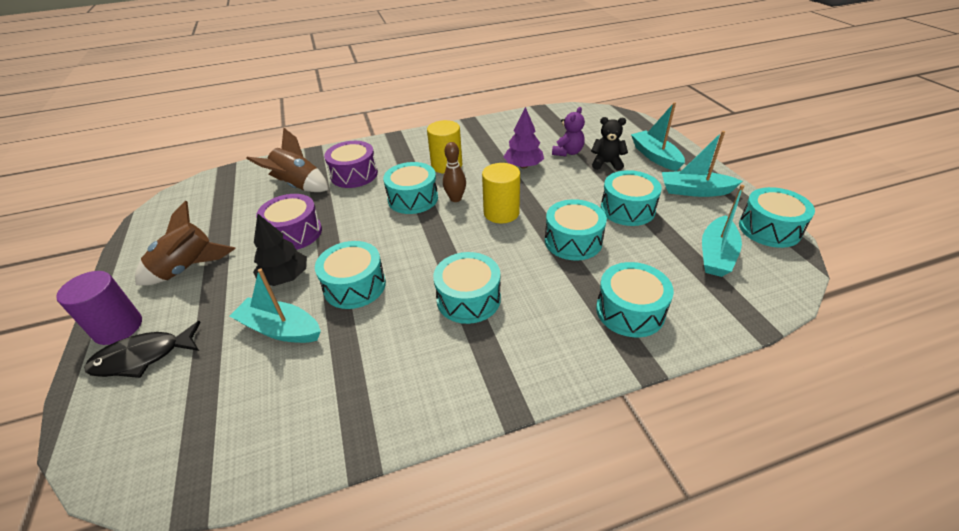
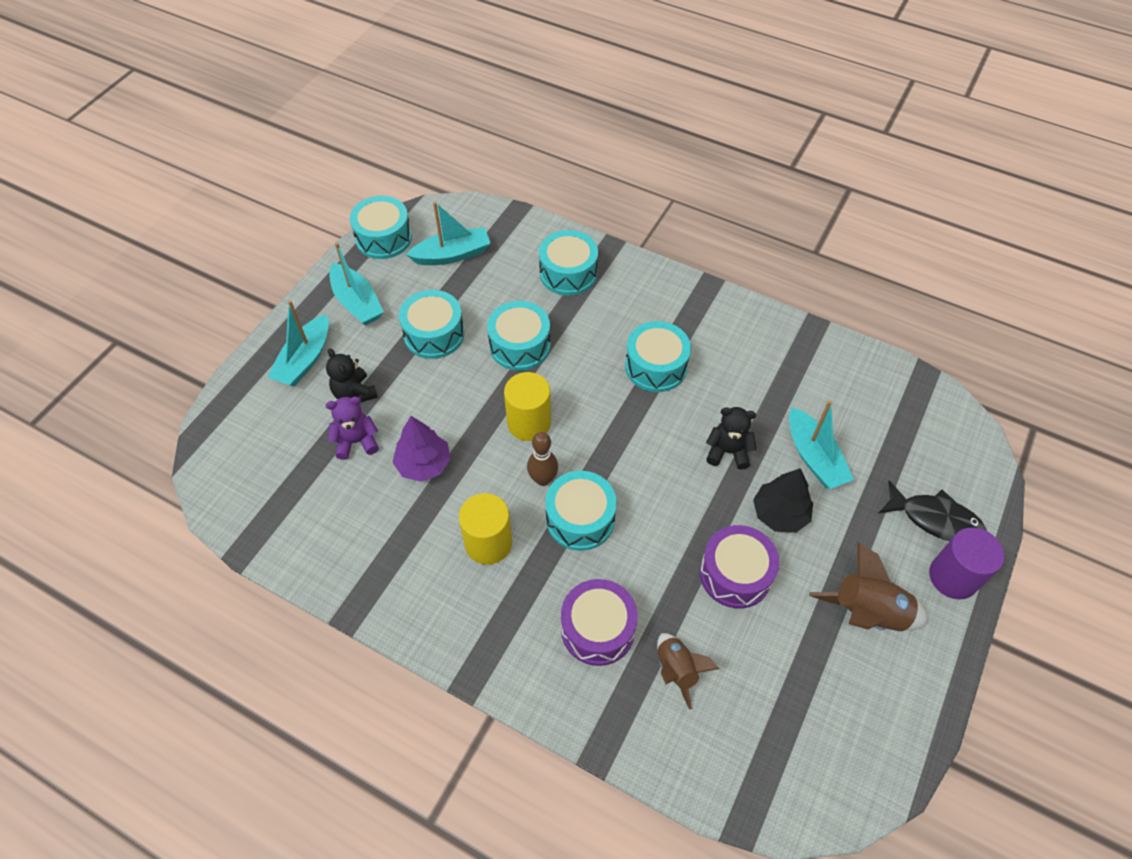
camera: 135 degrees left, 15 degrees up
brown rocket [246,127,329,192] -> brown rocket [657,633,719,710], size x0.66
turquoise drum [315,241,386,309] -> black teddy bear [706,407,757,470]

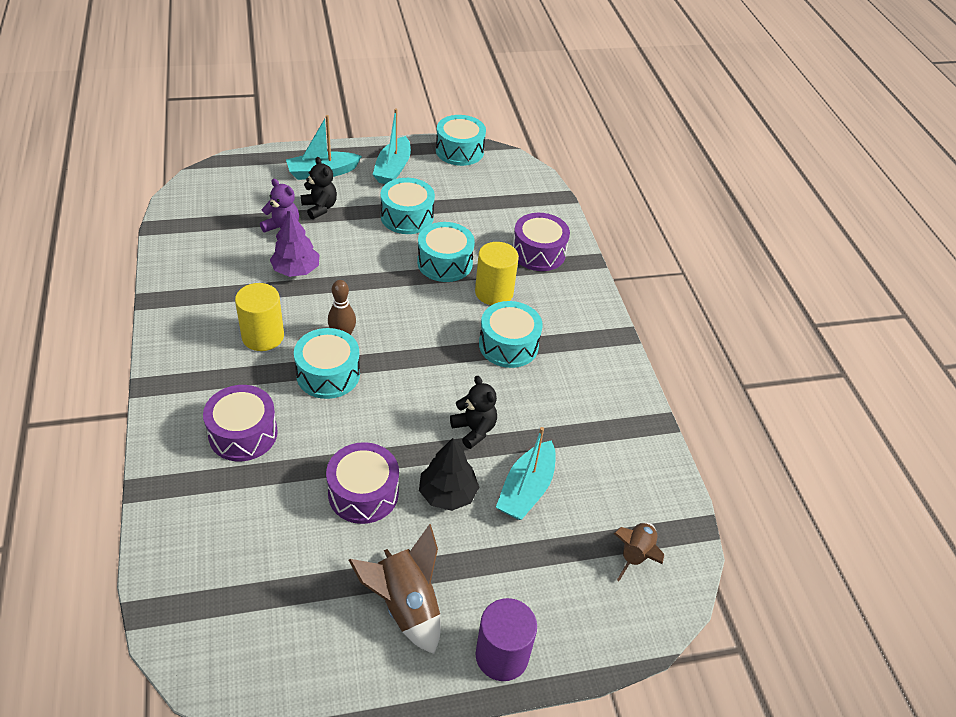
camera: 45 degrees right, 10 degrees down
black teddy bear [326,348,378,402] -> black teddy bear turned 135 degrees clockwise [301,157,337,219]
turquoise boat [406,202,491,265] -> none
yellow cylinder [504,372,551,441] -> yellow cylinder moved to [475,242,519,305]
turquoise drum [539,230,598,295] -> purple drum [513,213,570,271]
brown rocket [657,633,719,710] -> brown rocket moved to [614,522,664,581]
black fish [879,480,987,541] -> none

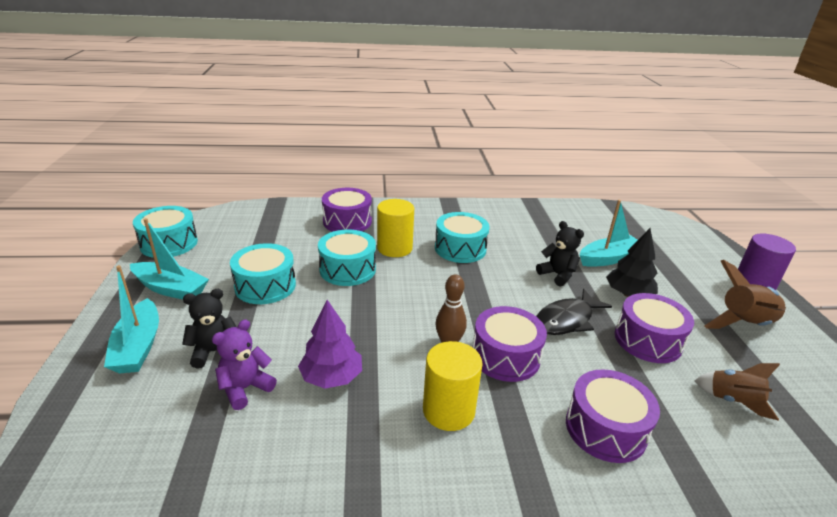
camera: 80 degrees left, 15 degrees down
turquoise drum [294,328,360,399] -> purple drum [472,306,547,382]
black teddy bear [450,376,497,449] -> black teddy bear turned 75 degrees clockwise [536,221,584,286]
turquoise boat [496,427,556,520] -> turquoise boat turned 60 degrees counterclockwise [580,200,638,267]
brown rocket [614,522,664,581] -> brown rocket moved to [694,363,780,421]
none -> black fish [536,289,612,335]

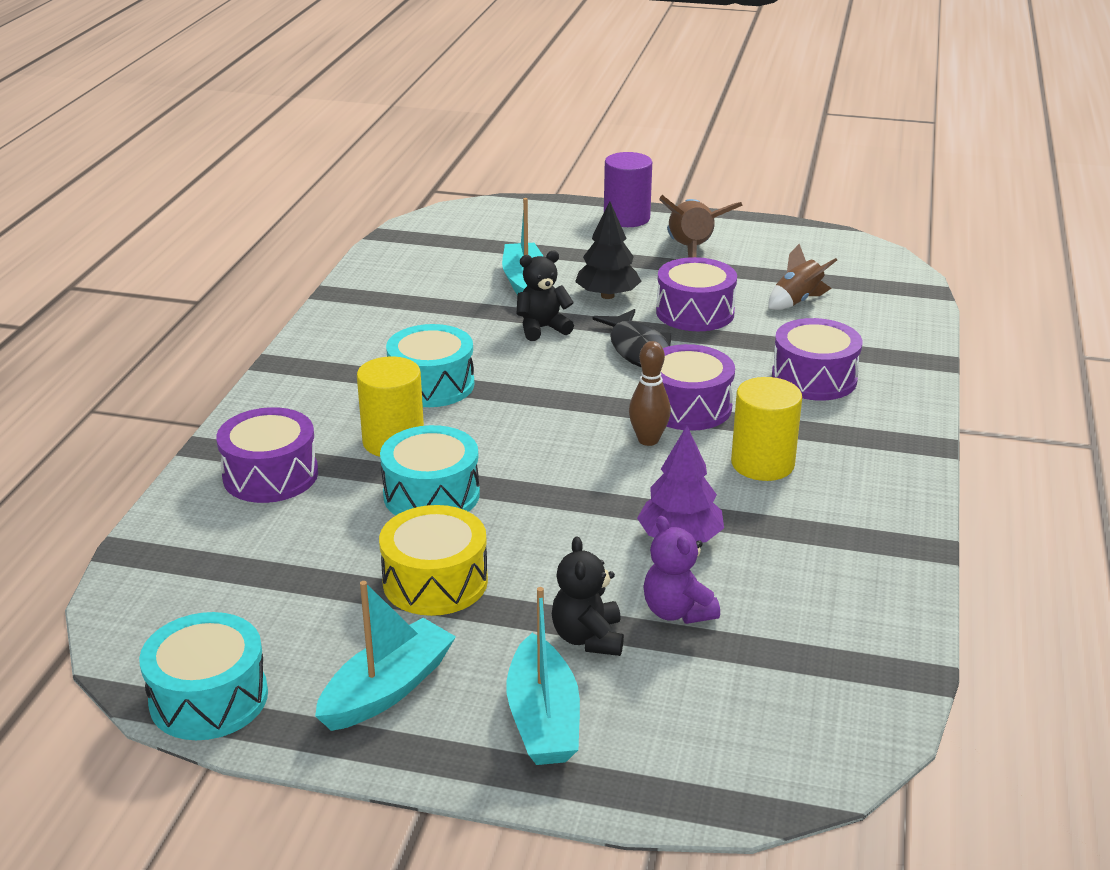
camera: 70 degrees left, 0 degrees up
turquoise boat [104,265,159,374] -> turquoise boat turned 75 degrees clockwise [506,587,580,765]
turquoise drum [230,243,296,304] -> yellow drum [379,505,488,616]

